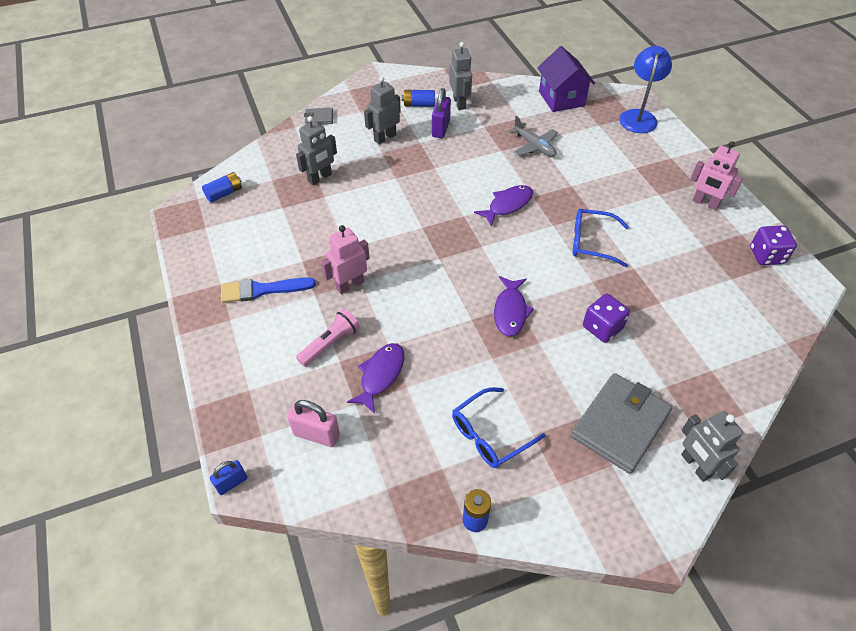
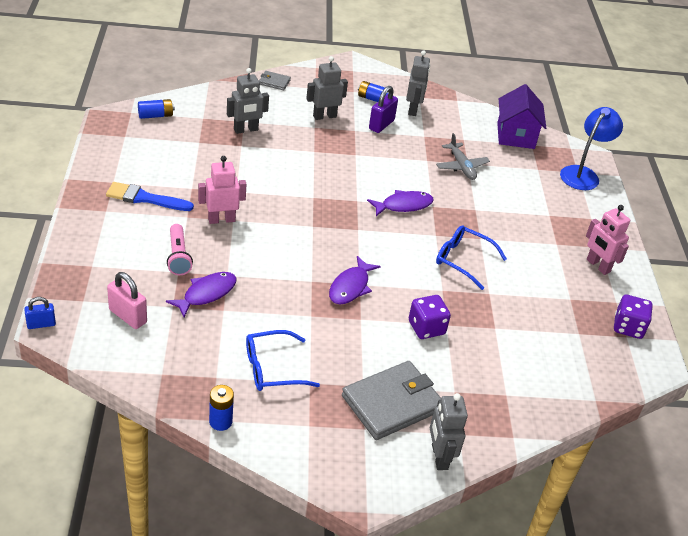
camera: 15 degrees right, 10 degrees down
pink flashlight [296,309,360,367] -> pink flashlight turned 105 degrees clockwise [167,224,193,275]

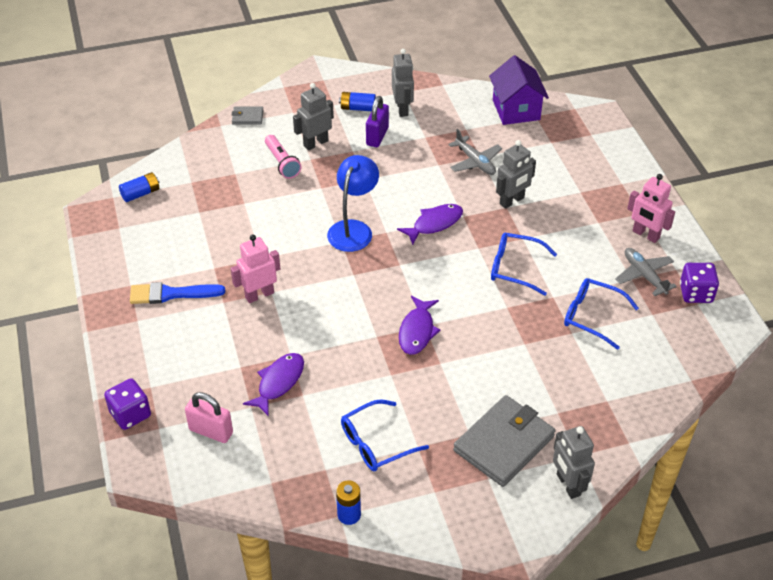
camera: 10 degrees left, 5 degrees up
blue padlock [24,297,56,329] -> none
pink flashlight [167,224,193,275] -> pink flashlight moved to [265,135,301,179]
grey robot [227,68,269,134] -> grey robot moved to [496,140,536,209]
purple dice [409,295,451,339] -> purple dice moved to [104,378,151,430]
blue lamp [560,107,623,190] -> blue lamp moved to [327,155,379,252]
none -> blue glasses [564,278,639,350]
none -> grey plane [615,248,677,296]

